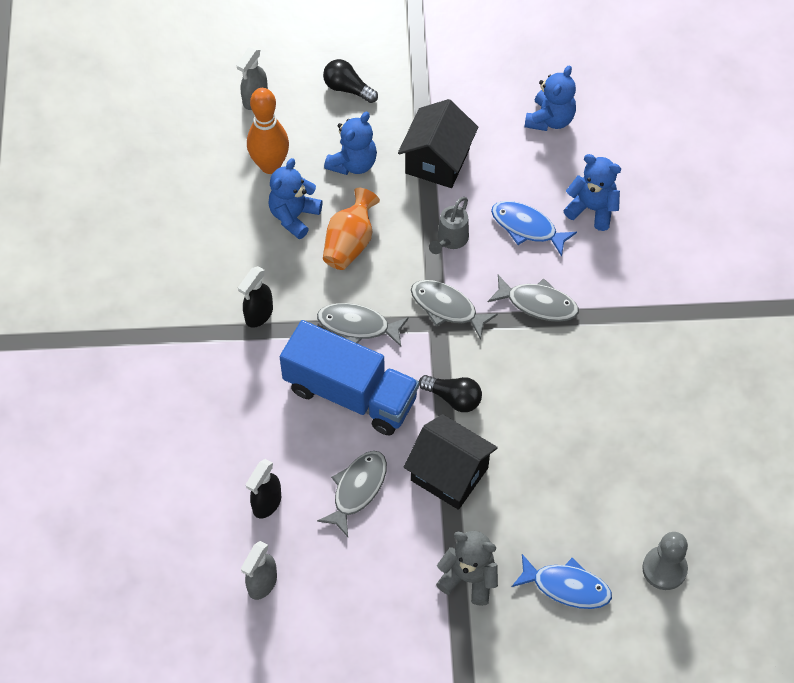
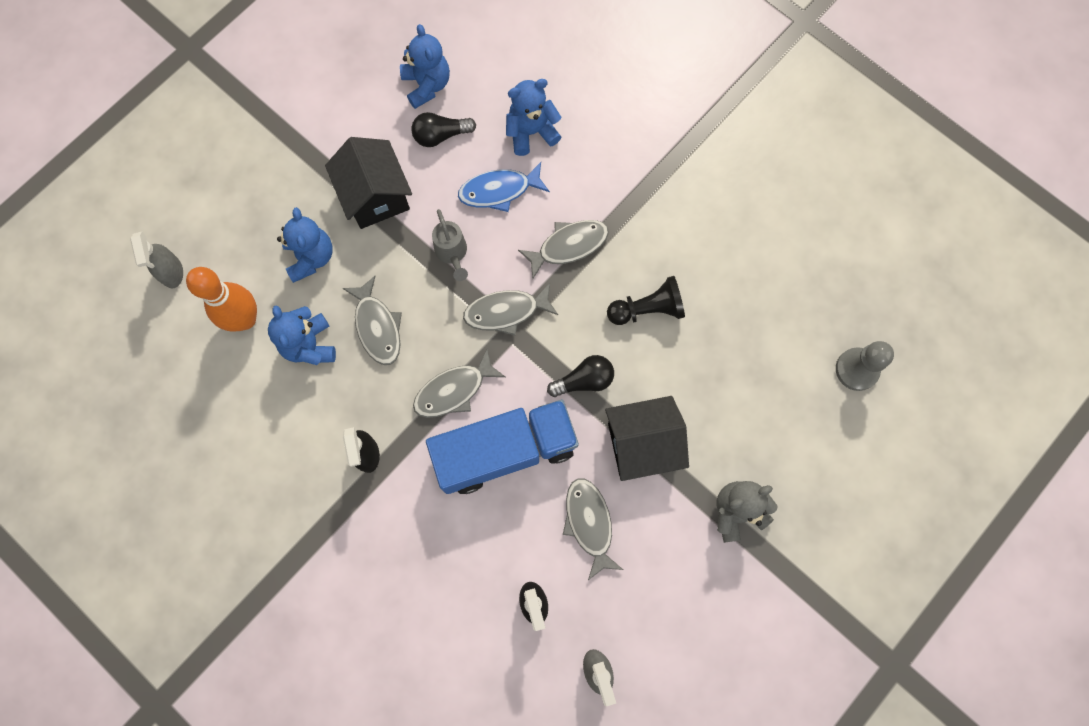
camera: 45 degrees left, 15 degrees up
black light bulb [323,59,378,103] -> black light bulb moved to [411,112,476,147]
orange vase [323,188,380,270] -> grey fish [343,276,402,365]
blue fish [512,554,612,609] -> none
none -> black pawn [607,276,685,325]

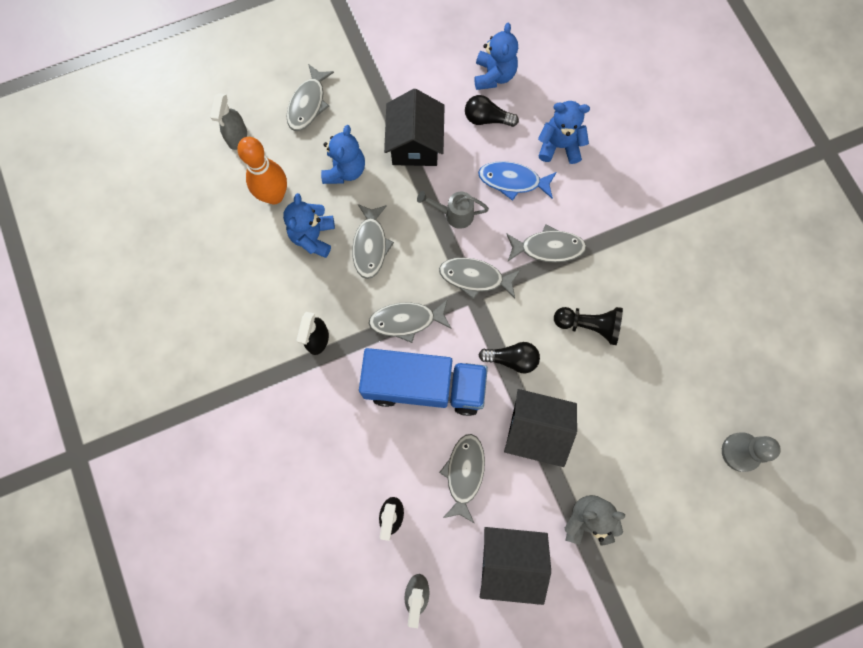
camera: 25 degrees right, 0 degrees up
grey watering can [432,209,468,281] -> grey watering can turned 90 degrees clockwise [417,191,489,229]
none -> grey fish [287,64,334,131]
none -> black house [480,527,551,605]

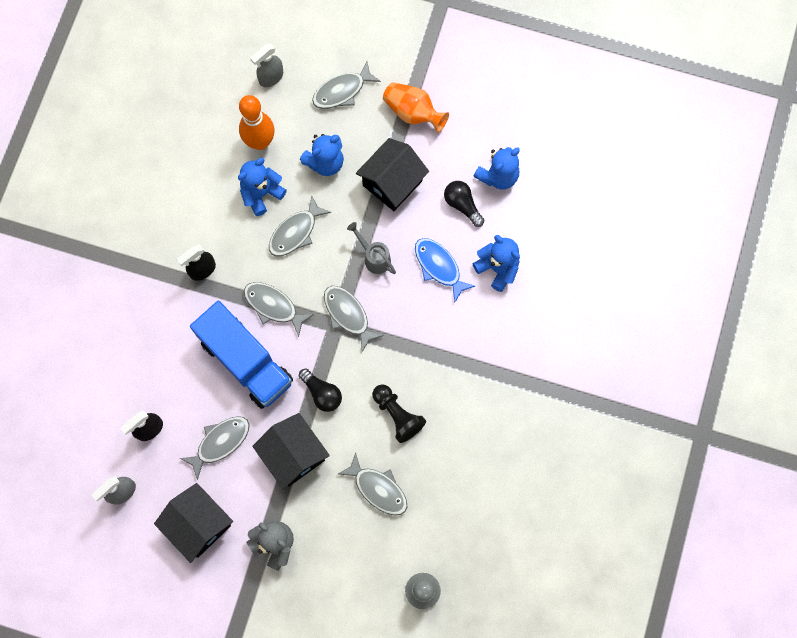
camera: 40 degrees right, 0 degrees up
grey fish [506,224,587,263] -> grey fish moved to [338,453,407,516]
none -> orange vase [383,82,449,133]

